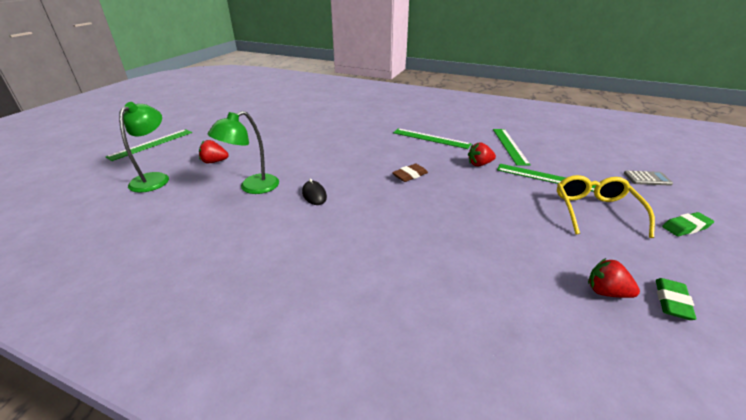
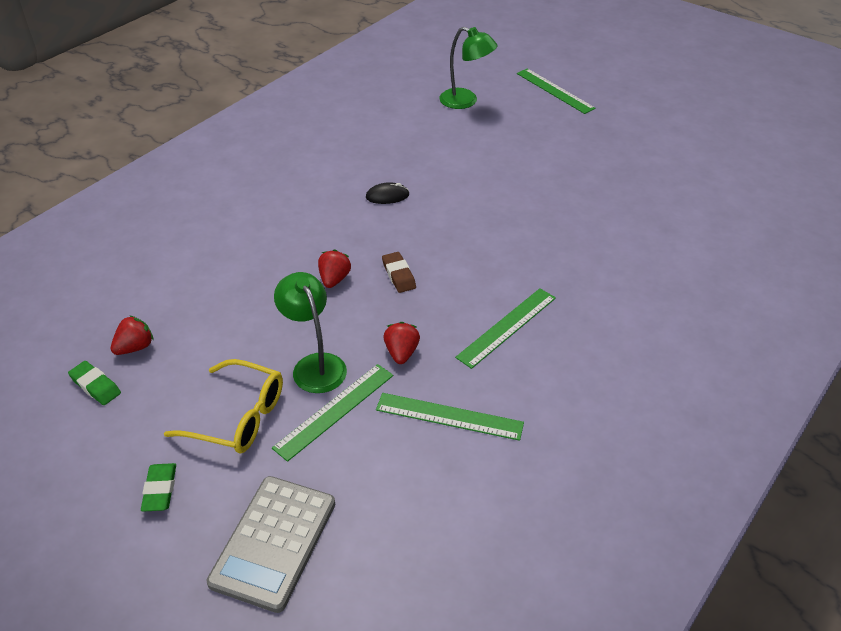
camera: 105 degrees right, 10 degrees up
red strawberry [199,140,229,163] -> red strawberry moved to [318,250,351,288]
green lamp [208,111,279,194] -> green lamp moved to [274,272,347,393]
grey calculator [624,171,673,186] -> grey calculator [207,476,335,613], size x2.05

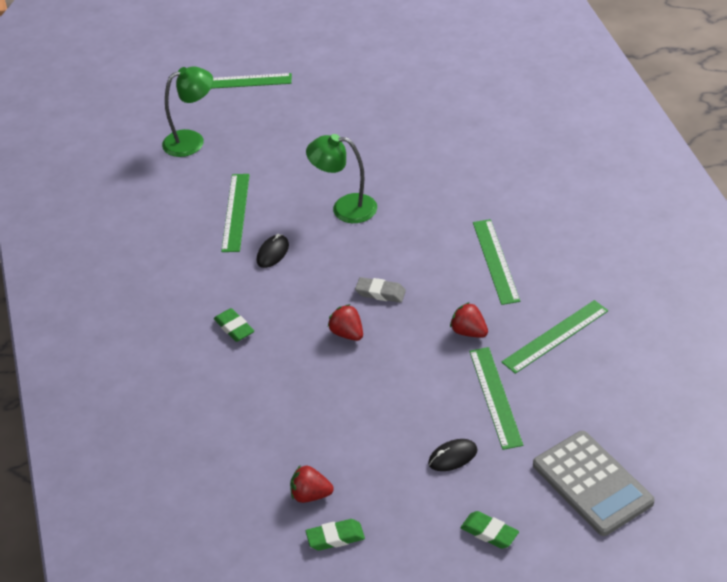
camera: 50 degrees left, 0 degrees up
red strawberry [111,315,153,355] -> red strawberry turned 75 degrees counterclockwise [290,465,334,503]
yellow glasses [164,359,283,453] -> black mouse [428,439,477,471]
green lamp [274,272,347,393] -> green lamp moved to [306,134,377,223]
brown eraser [382,252,416,293] -> grey eraser [355,277,406,303]
none -> green eraser [214,308,254,342]
none -> green ruler [221,174,250,252]

